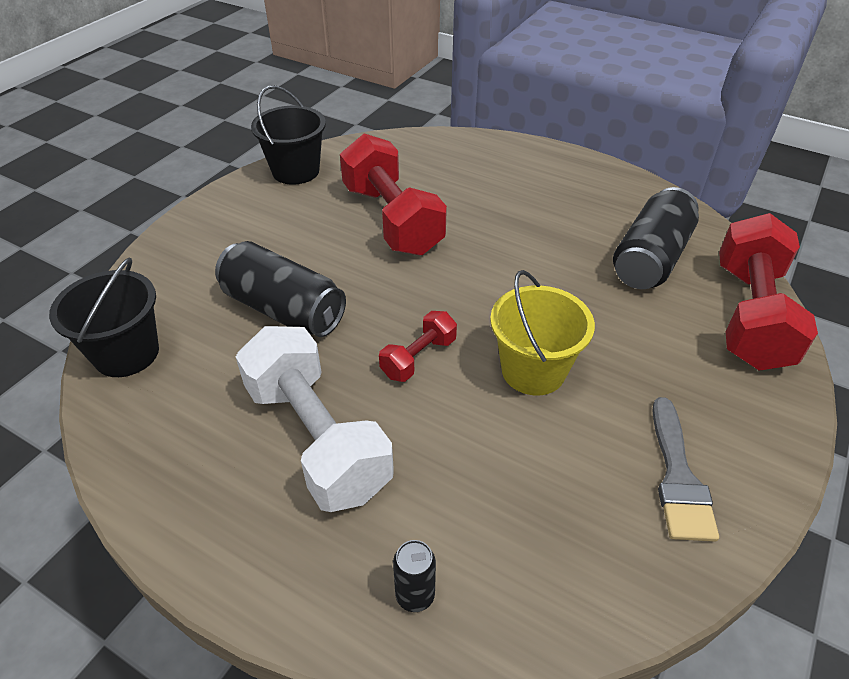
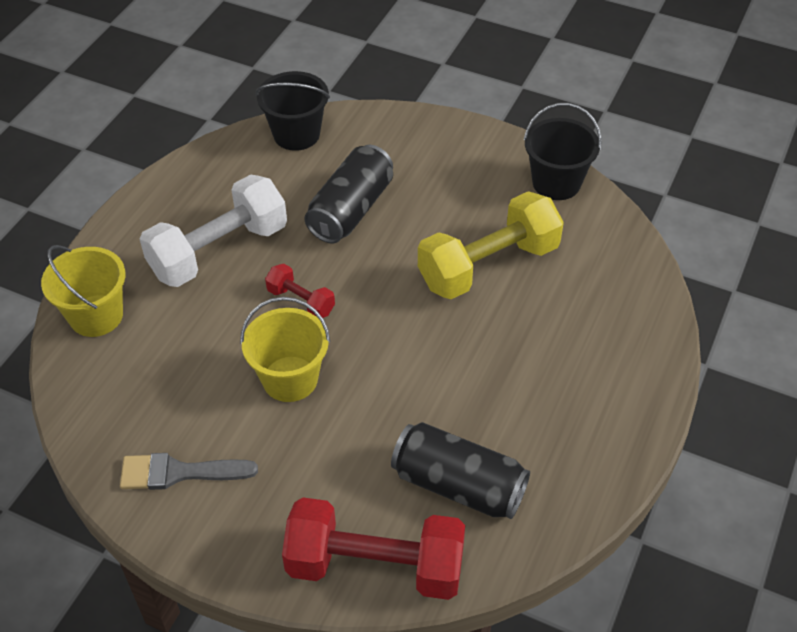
camera: 85 degrees right, 5 degrees up
red dumbbell [340,133,447,256] -> yellow dumbbell [418,191,564,299]
black can [393,540,436,612] -> yellow bucket [41,245,126,337]

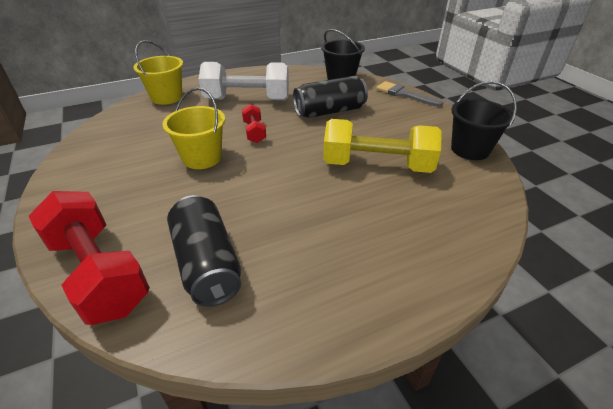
camera: 40 degrees right, 10 degrees down
grey brush [120,453,258,490] -> grey brush moved to [376,81,443,107]

